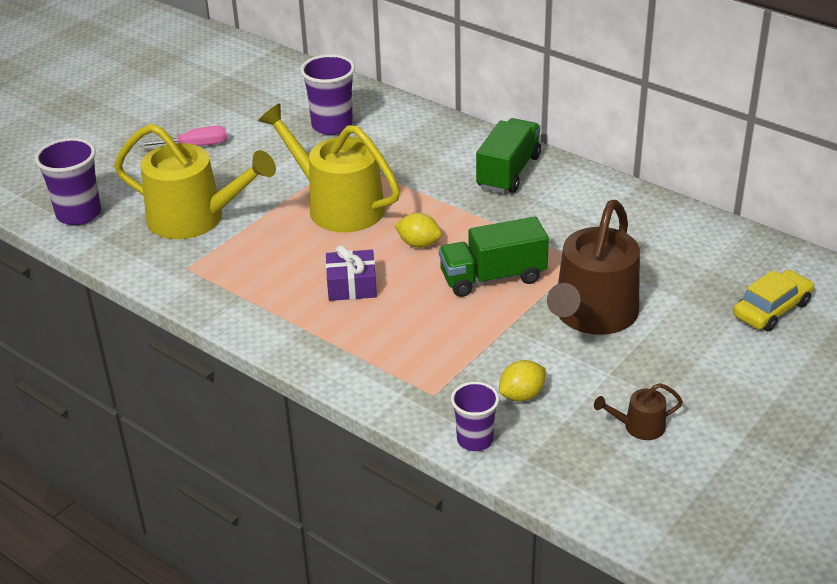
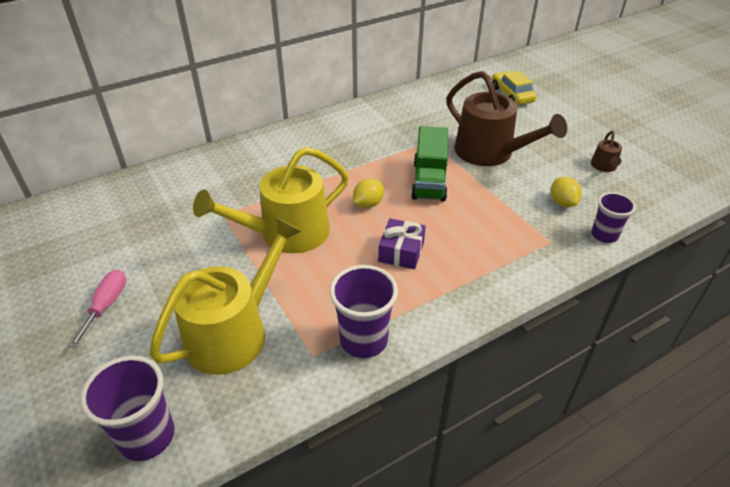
camera: 70 degrees left, 5 degrees up
purple cup [300,54,355,135] -> purple cup moved to [330,265,398,358]
green truck [476,118,541,193] -> none

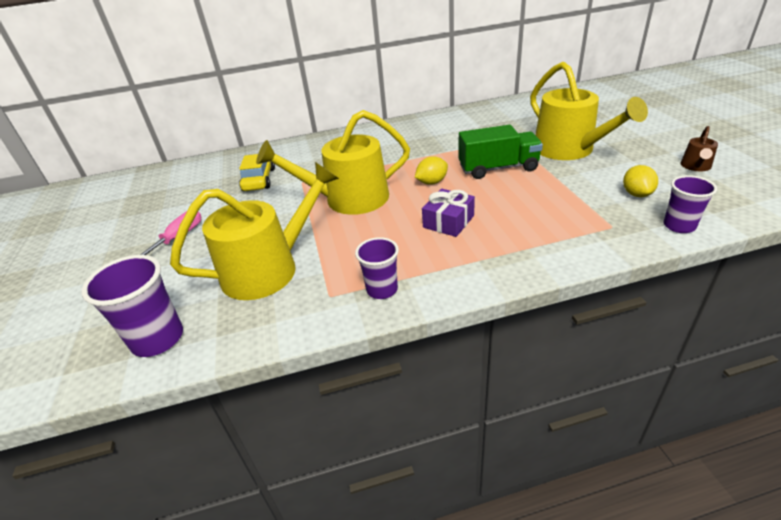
camera: 20 degrees right, 5 degrees down
purple cup [330,265,398,358] -> purple cup [355,237,399,299], size x0.65
green truck [411,126,448,202] -> green truck turned 120 degrees counterclockwise [459,125,543,179]
brown watering can [447,71,567,166] -> yellow watering can [530,62,648,160]
yellow car [492,71,536,105] -> yellow car moved to [239,154,275,191]

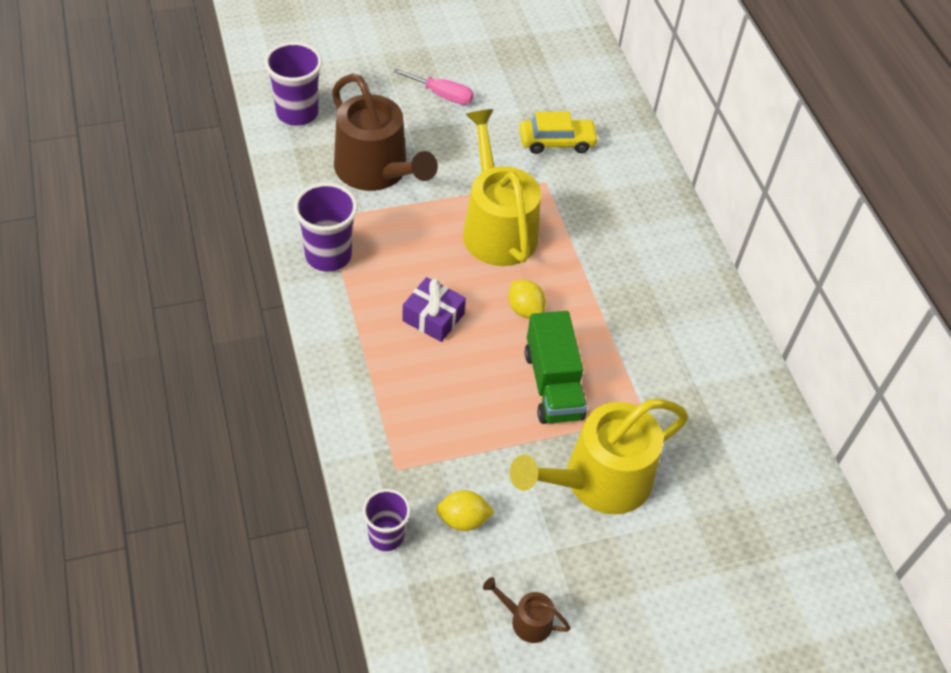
camera: 80 degrees right, 15 degrees up
yellow watering can [170,162,339,300] -> brown watering can [332,74,438,191]
purple cup [355,237,399,299] -> purple cup [294,183,357,272], size x1.54

